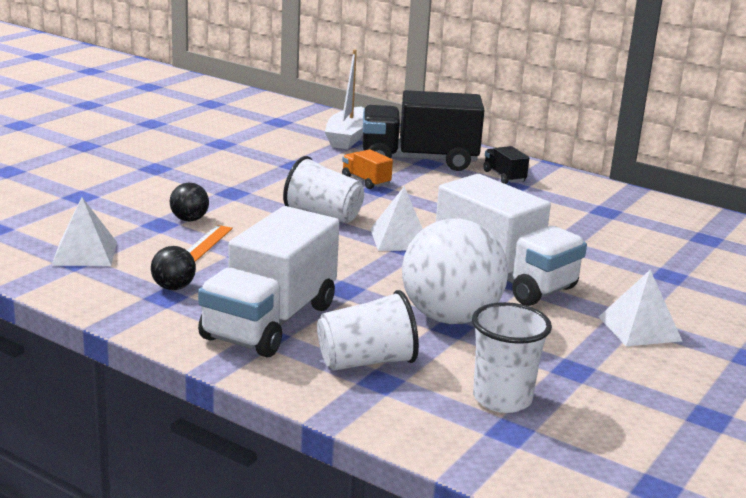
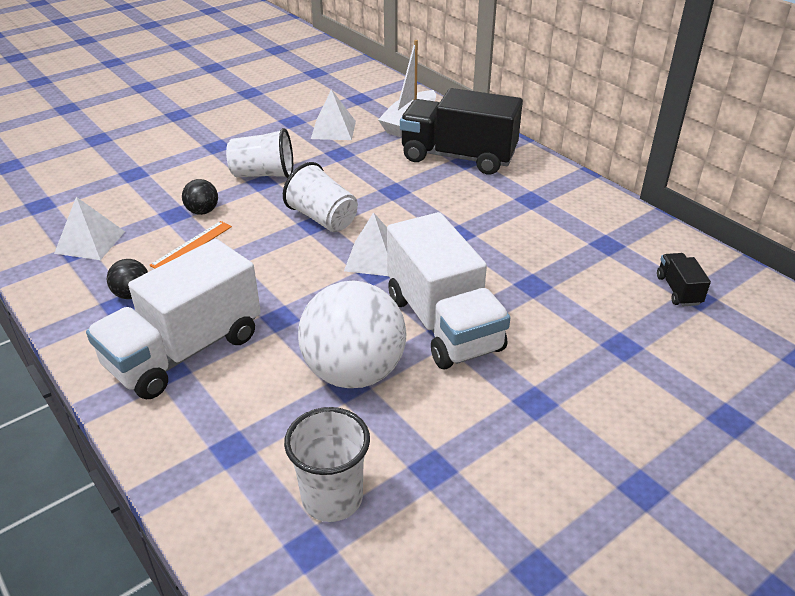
camera: 20 degrees right, 15 degrees up
white cup [317,290,419,371] -> white cup moved to [226,128,293,178]
orange truck [342,149,393,189] -> none
black truck [483,146,529,184] -> black truck moved to [657,253,711,306]
white pyramid [599,270,682,346] -> white pyramid moved to [311,89,356,140]

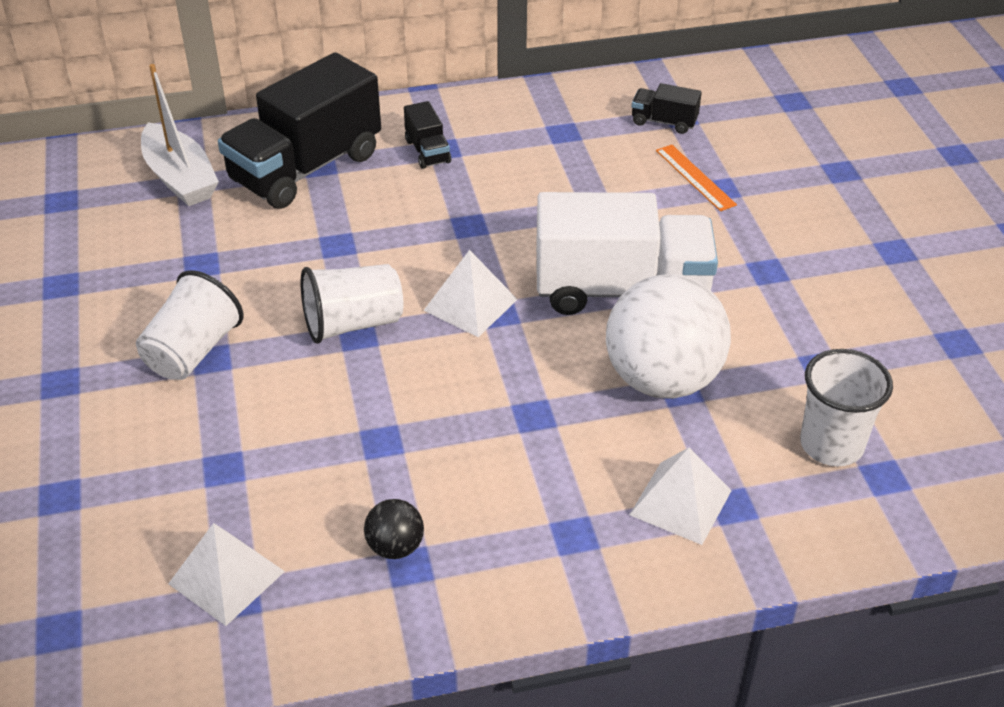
camera: 65 degrees left, 5 degrees up
white truck [86,239,261,399] -> none
orange ruler [150,221,232,269] -> orange ruler moved to [656,145,737,211]
black ball [182,179,218,215] -> none
white pyramid [311,89,356,140] -> white pyramid moved to [629,448,732,545]
none -> black truck [404,101,451,169]

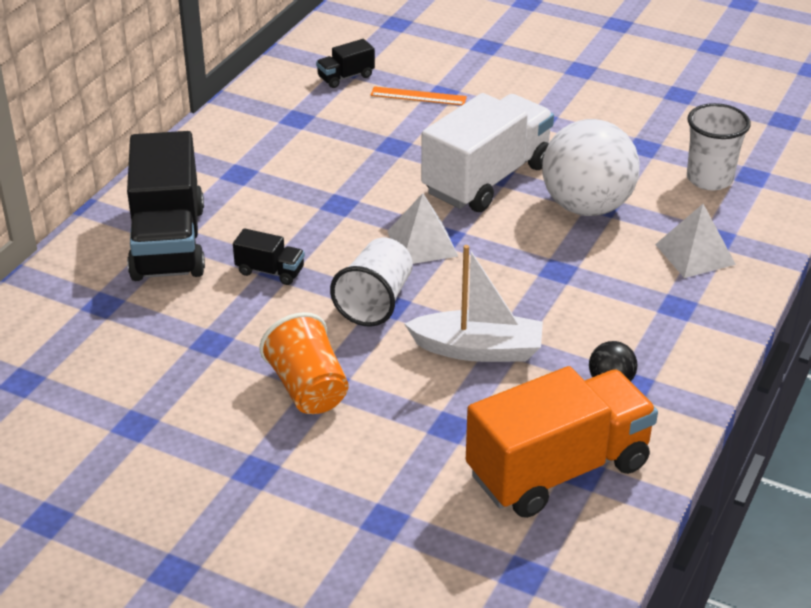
camera: 50 degrees left, 5 degrees down
white cup [136,270,244,380] -> orange cup [259,312,348,414]
white boat [141,64,219,206] -> white boat moved to [404,245,543,362]
white pyramid [168,523,285,626] -> orange truck [466,366,658,518]
black truck [404,101,451,169] -> black truck moved to [233,228,305,285]

